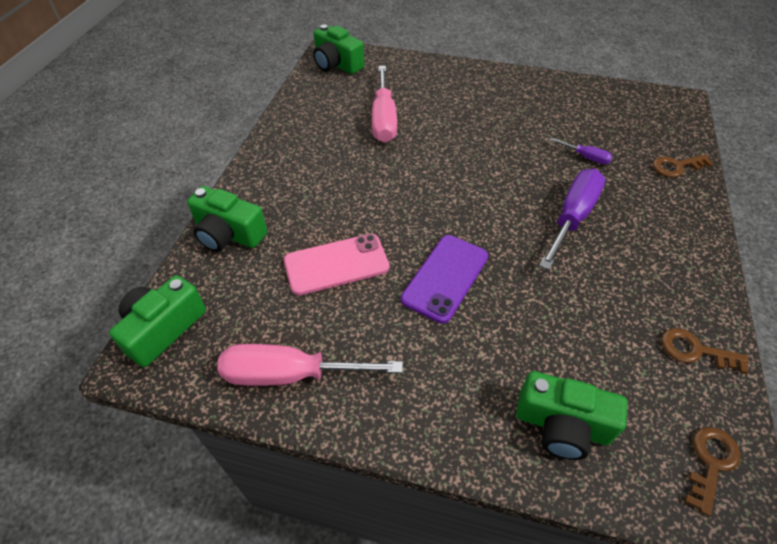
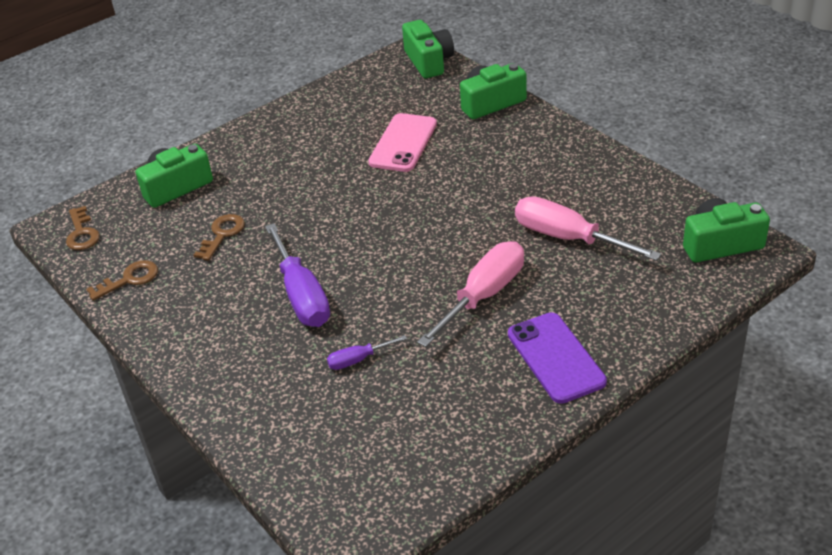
camera: 130 degrees right, 10 degrees down
pink screwdriver [218,344,403,386] -> pink screwdriver moved to [417,241,524,347]
purple phone [401,235,488,324] -> purple phone moved to [508,312,607,404]
brown key [653,154,714,177] -> brown key moved to [194,214,245,261]

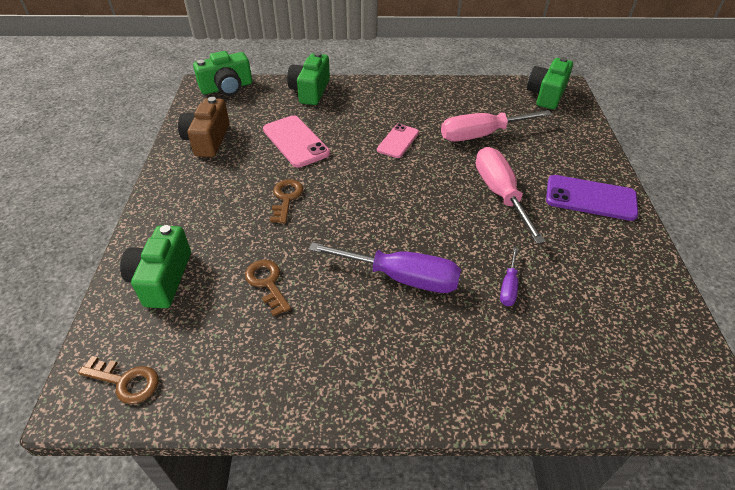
camera: 55 degrees left, 5 degrees up
brown key [86,260,158,301] -> brown key moved to [270,179,303,223]
green camera [402,20,454,78] -> green camera turned 135 degrees clockwise [193,51,252,96]
none -> brown camera [178,97,230,157]
none -> pink phone [377,124,419,158]

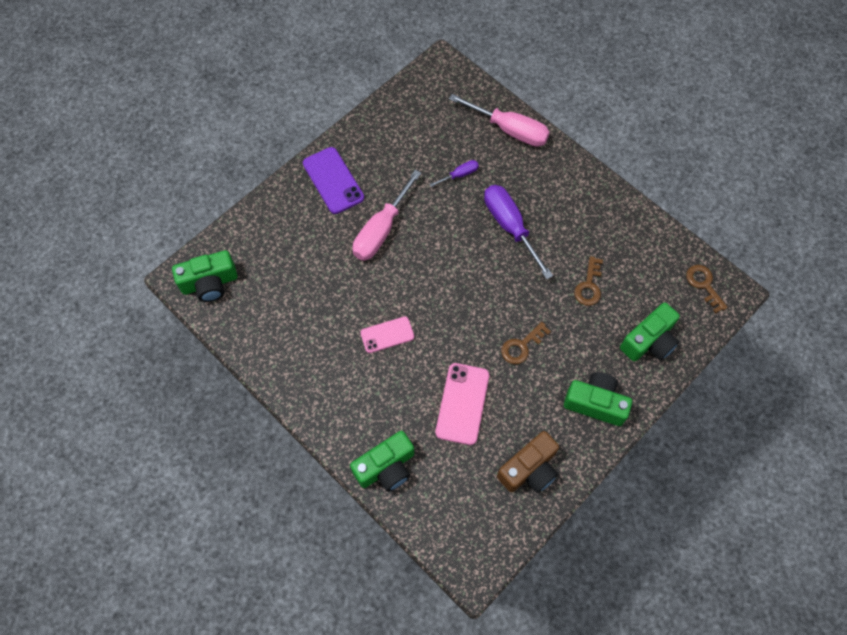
camera: 135 degrees left, 20 degrees up
green camera [193,51,252,96] -> green camera moved to [564,372,632,426]
pink screwdriver [441,110,552,142] -> pink screwdriver moved to [449,94,550,147]

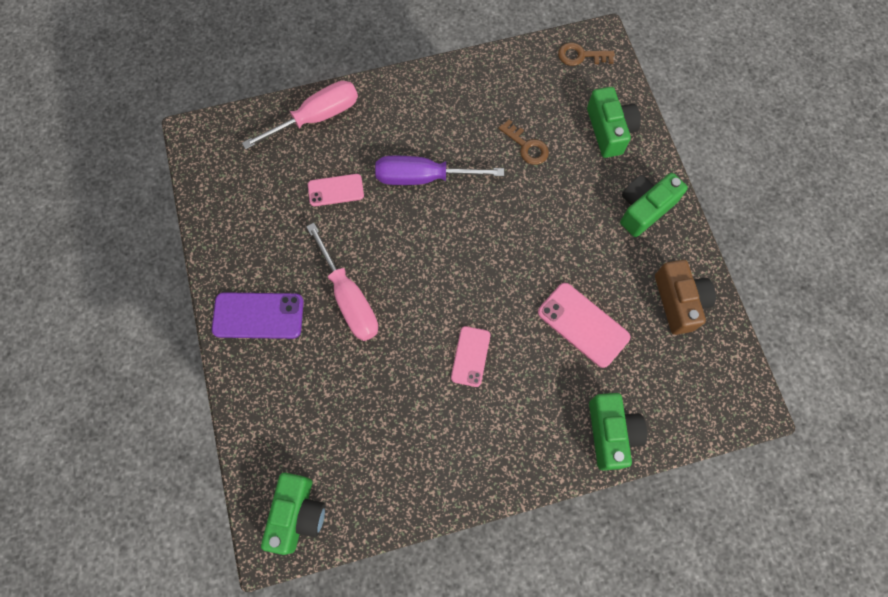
camera: 60 degrees left, 5 degrees up
purple screwdriver [429,160,479,187] -> pink phone [308,174,364,206]
brown key [501,322,551,364] -> none

